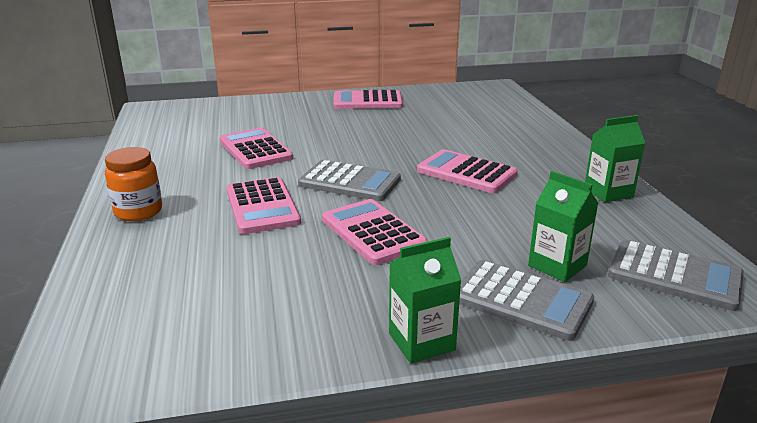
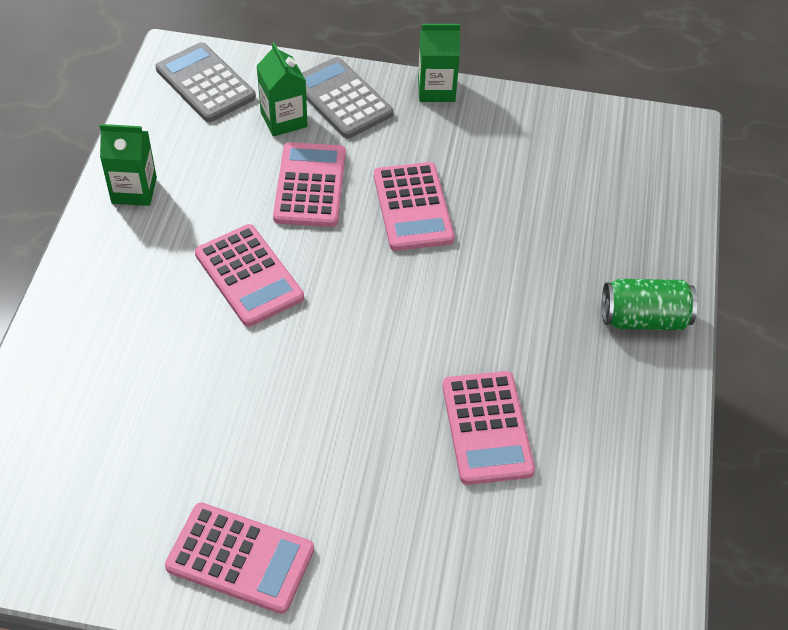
camera: 160 degrees left, 25 degrees up
orange jar [105,147,162,221] -> green can [602,279,697,330]
pink calculator [227,177,301,234] -> pink calculator moved to [273,142,346,227]
grey calculator [298,160,401,201] -> none

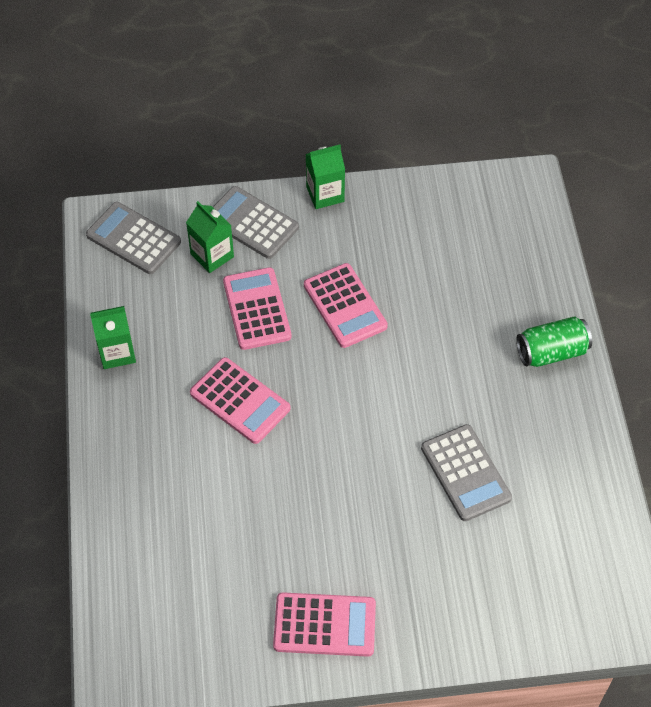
camera: 15 degrees left, 5 degrees up
pink calculator [442,371,535,485] -> grey calculator [421,424,512,521]

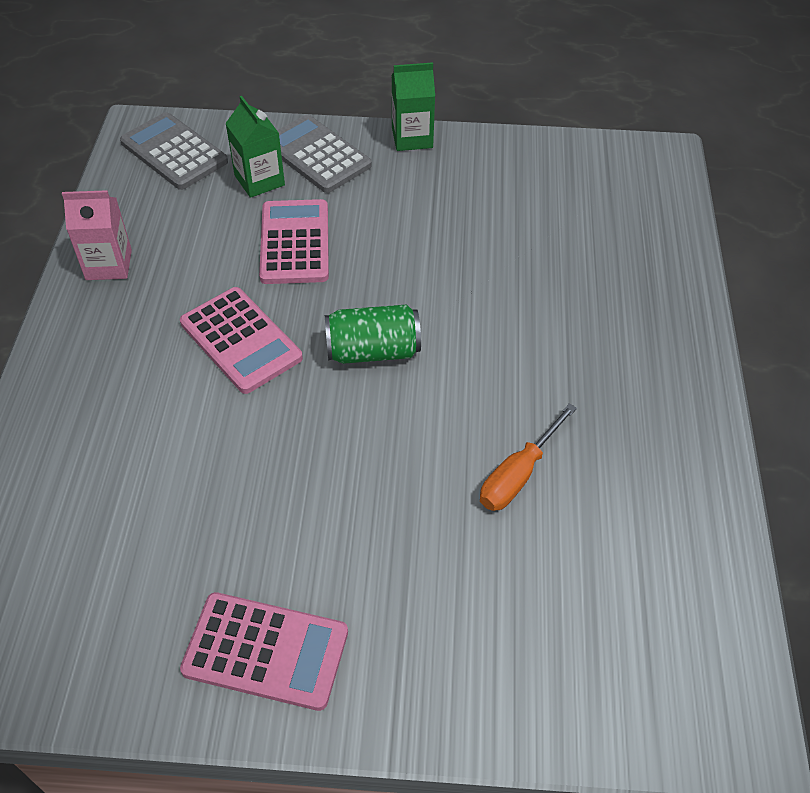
camera: 10 degrees right, 5 degrees down
green carton [90,306,136,369] -> pink carton [62,190,132,280]
pink calculator [304,263,388,348] -> none
grey calculator [421,424,512,521] -> orange screwdriver [480,403,577,511]
green can [516,316,592,367] -> green can moved to [325,304,421,364]

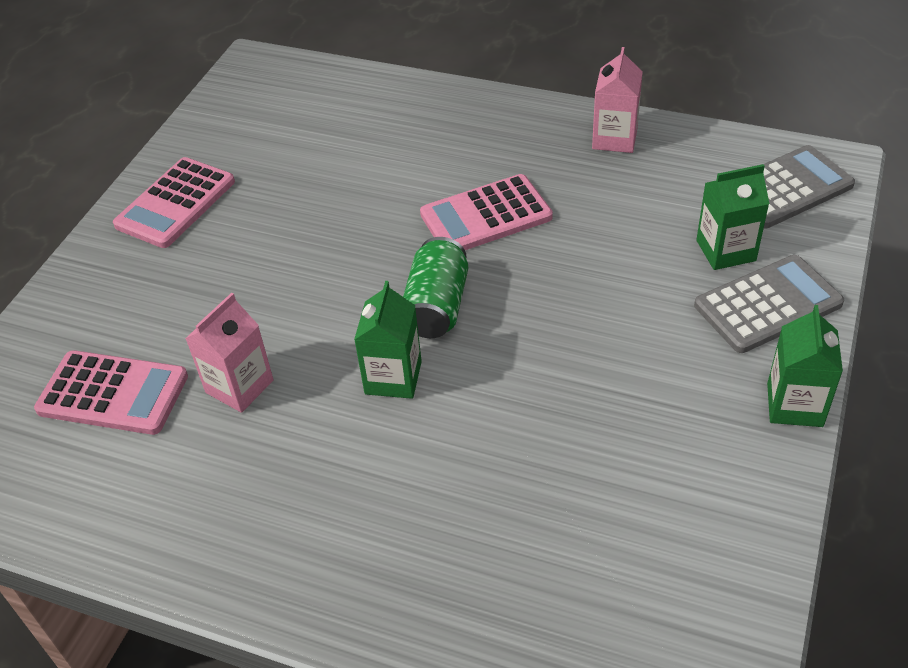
camera: 110 degrees right, 5 degrees down
pink calculator [259,199,329,284] -> pink calculator moved to [34,350,188,435]
orange screwdriver [480,403,577,511] -> pink carton [185,293,274,413]
none -> green carton [354,281,422,399]

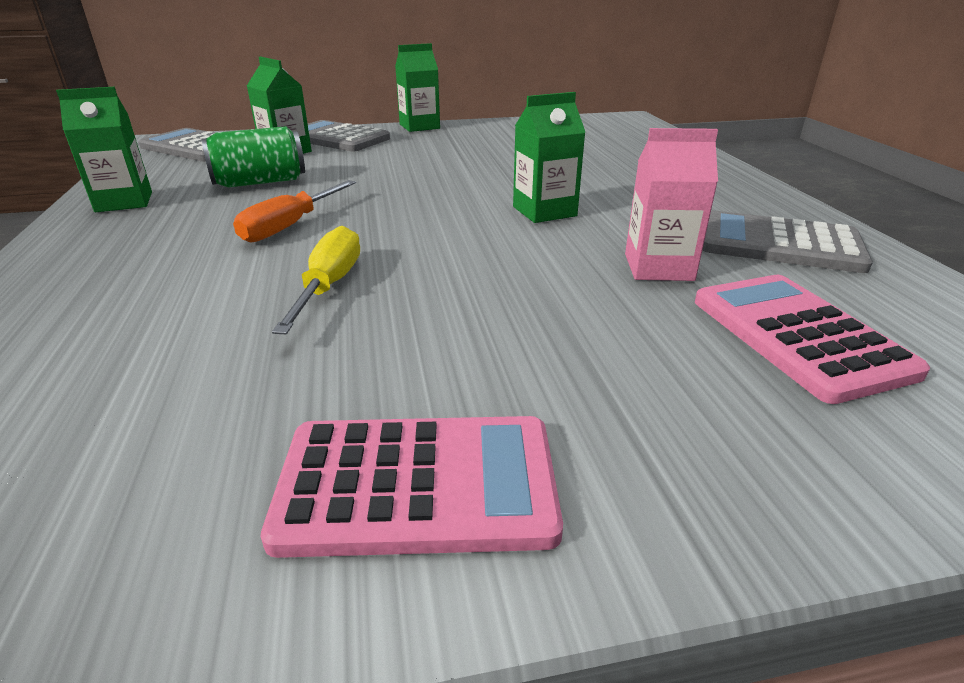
camera: 125 degrees left, 15 degrees down
green can [403,237,468,338] -> green can moved to [202,126,305,188]
pink calculator [420,174,553,250] -> orange screwdriver [233,180,356,243]
pink carton [592,47,643,153] -> green carton [56,87,152,212]
none -> yellow screwdriver [272,226,360,334]
none -> grey calculator [703,210,873,273]

